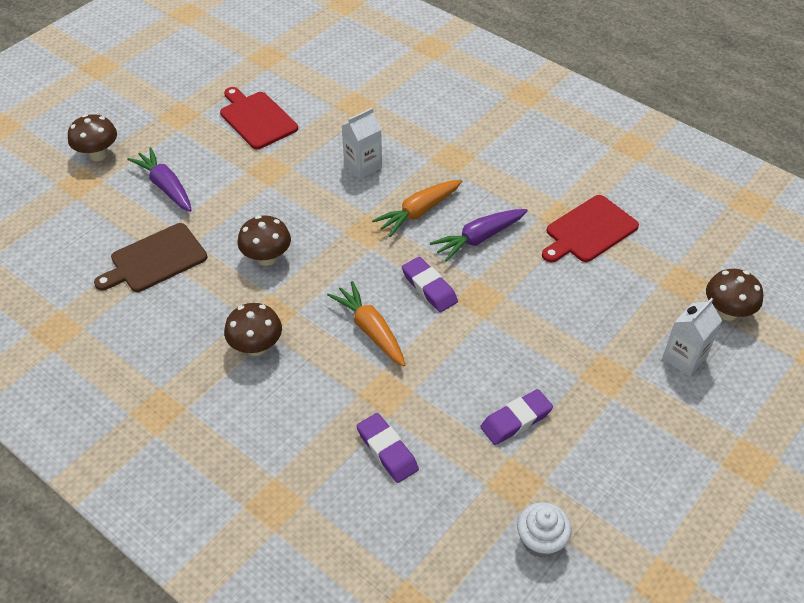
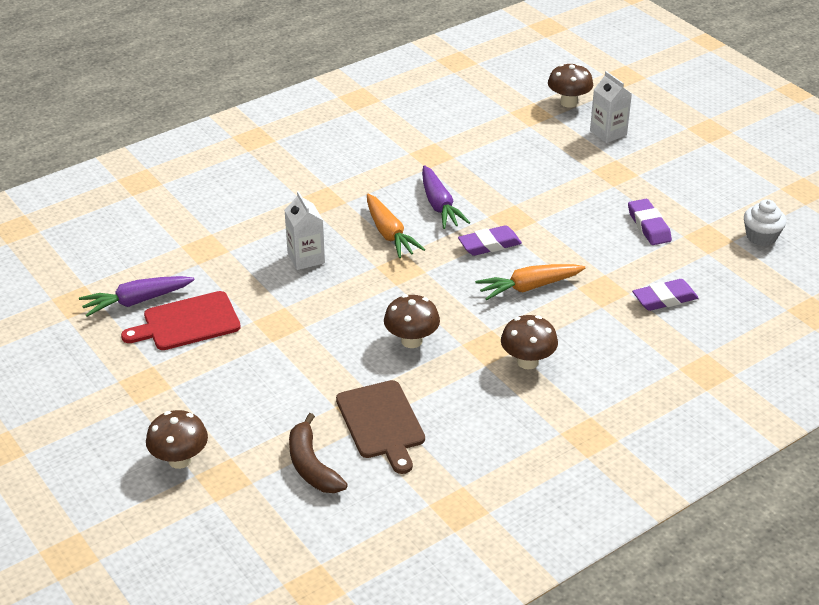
camera: 75 degrees left, 10 degrees down
purple carrot [127,147,192,212] -> purple carrot moved to [79,276,195,317]
red cutting board [542,195,639,262] -> none
none -> brown banana [289,413,348,493]

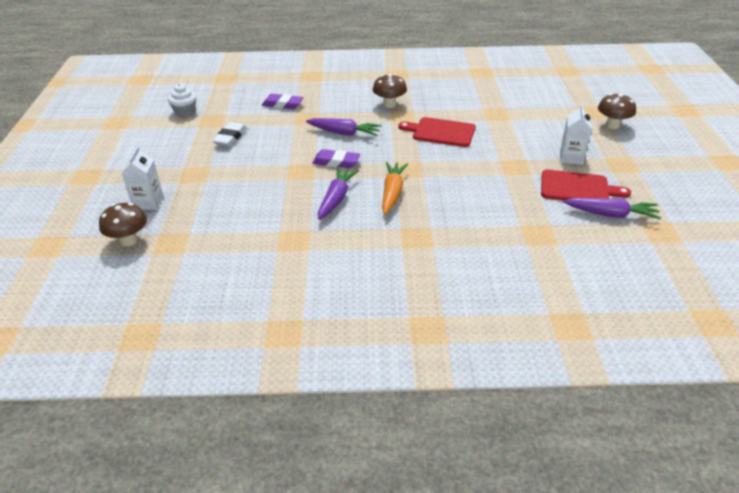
camera: 145 degrees left, 0 degrees up
white carton [284,191,325,270] -> white carton moved to [560,104,592,165]
brown banana [289,413,348,493] -> none
brown cutting board [336,380,425,474] -> none
brown mushroom [384,294,440,348] -> red cutting board [398,117,476,147]
orange carrot [475,264,585,300] -> purple carrot [306,118,382,136]
purple eraser [628,199,672,245] -> white eraser [212,122,247,146]

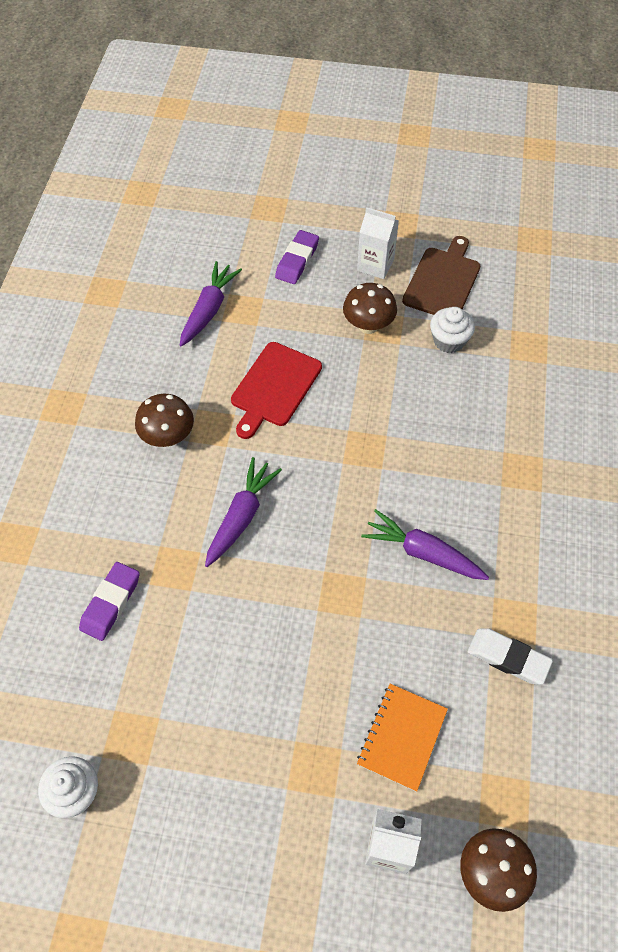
camera: 80 degrees left, 20 degrees up
white eraser [212,122,247,146] -> white eraser moved to [468,628,553,685]
purple eraser [312,149,360,168] -> purple eraser moved to [275,230,319,284]
orange carrot [382,162,408,214] -> none
red cutting board [541,170,631,200] -> brown cutting board [402,236,481,315]
purple carrot [563,198,661,219] -> purple carrot moved to [180,261,242,346]
brown mushroom [598,93,636,129] -> brown mushroom moved to [343,283,397,334]
none -> orange notebook [357,684,448,791]
none -> white cupcake [430,307,475,353]

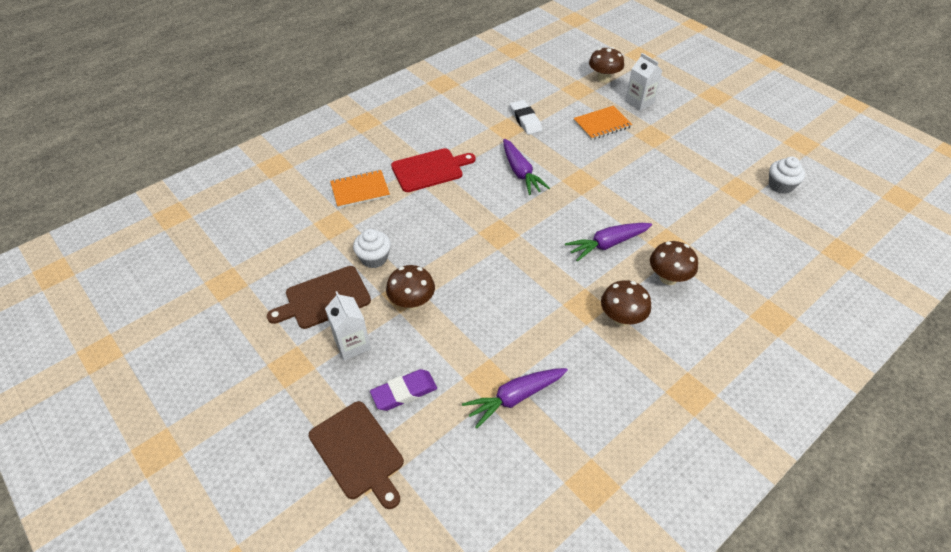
camera: 140 degrees left, 10 degrees down
purple eraser [79,562,140,641] -> none
red cutting board [231,342,322,439] -> red cutting board moved to [391,148,476,192]
none -> brown cutting board [309,401,404,509]
none -> orange notebook [330,170,390,208]
none -> brown mushroom [650,241,698,285]

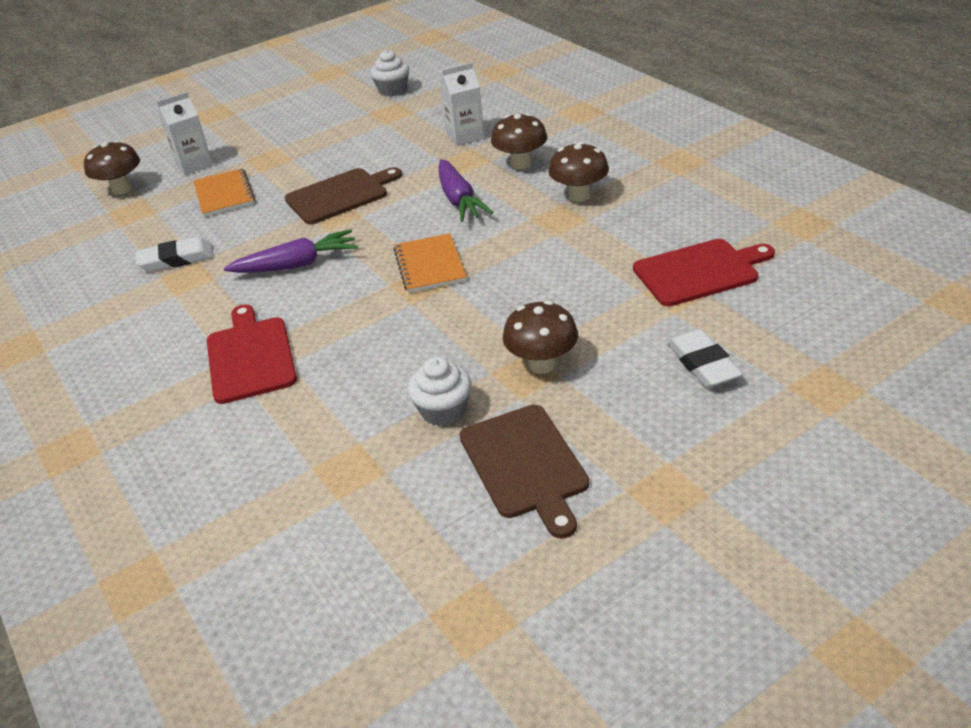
camera: 80 degrees left, 10 degrees down
brown cutting board [309,401,404,509] -> brown cutting board moved to [285,167,402,224]
white carton [325,291,371,360] -> white carton moved to [440,62,485,146]
orange notebook [330,170,390,208] -> orange notebook moved to [394,233,467,293]
purple eraser [370,369,437,411] -> white eraser [667,329,743,388]
purple carrot [462,368,568,429] -> red cutting board [633,239,775,306]

